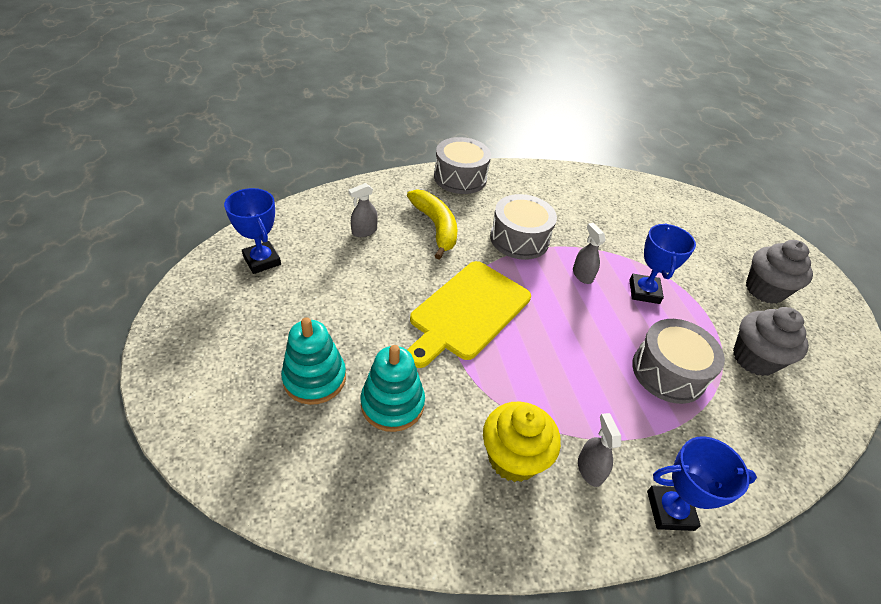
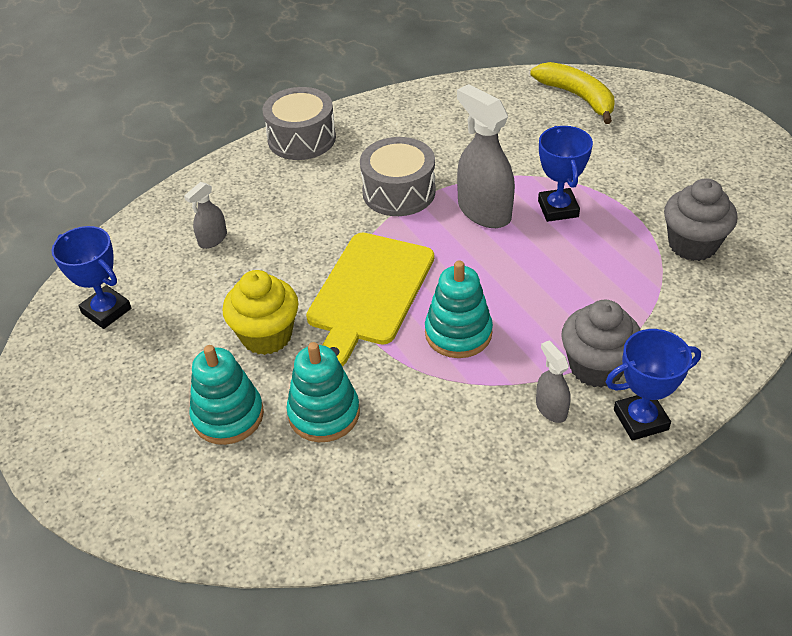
camera: 10 degrees left, 0 degrees up
yellow banana [407,189,458,259] -> yellow banana moved to [530,62,614,124]
yellow cupcake [483,402,561,482] -> yellow cupcake moved to [222,270,299,355]
grey spray bottle [573,223,606,284] -> grey spray bottle [457,84,515,228], size x1.95
grey drum [632,319,725,404] -> none
grey cupcake [746,240,813,304] -> grey cupcake moved to [561,300,641,388]
none -> turquoise stacking toy [425,260,493,358]

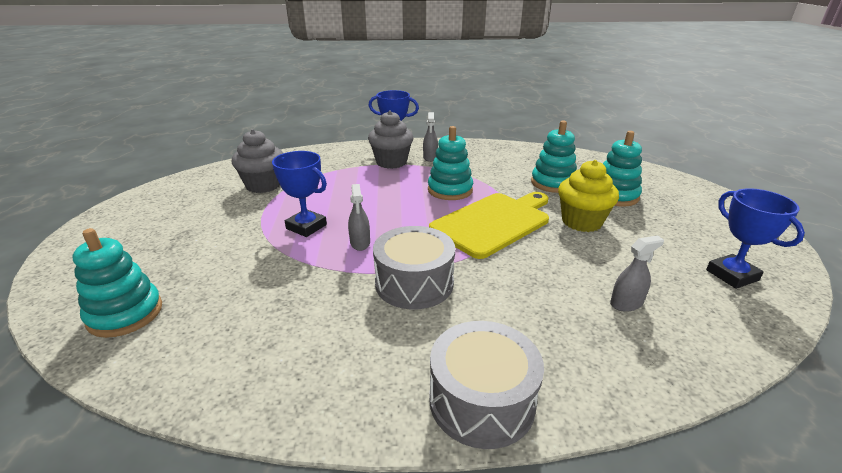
camera: 155 degrees left, 15 degrees down
grey spray bottle [457,84,515,228] -> grey spray bottle [348,184,370,251], size x0.51
yellow banana [530,62,614,124] -> turquoise stacking toy [72,228,162,338]
blue trophy [538,126,593,222] -> blue trophy turned 75 degrees counterclockwise [272,151,327,237]

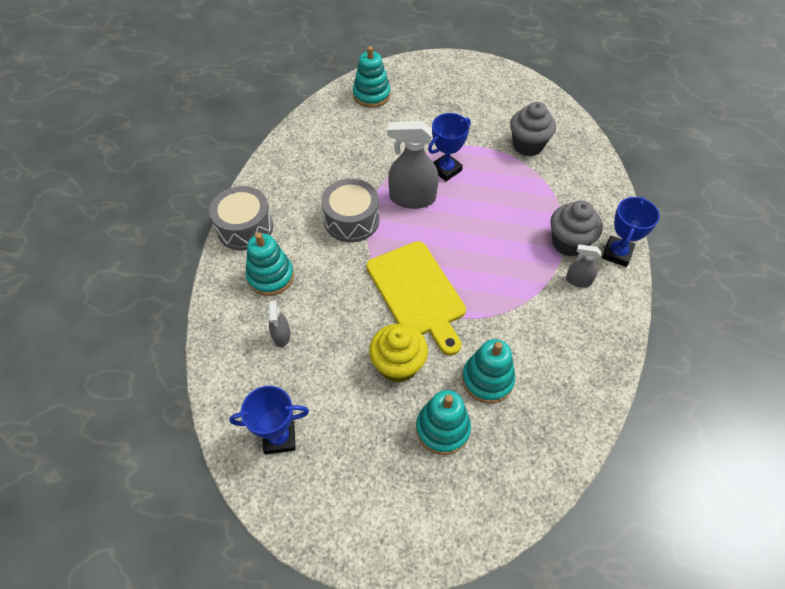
camera: 105 degrees right, 25 degrees up
grey spray bottle [348,184,370,251] -> grey spray bottle [387,121,439,209], size x1.95
turquoise stacking toy [428,126,473,200] -> turquoise stacking toy moved to [246,233,294,296]

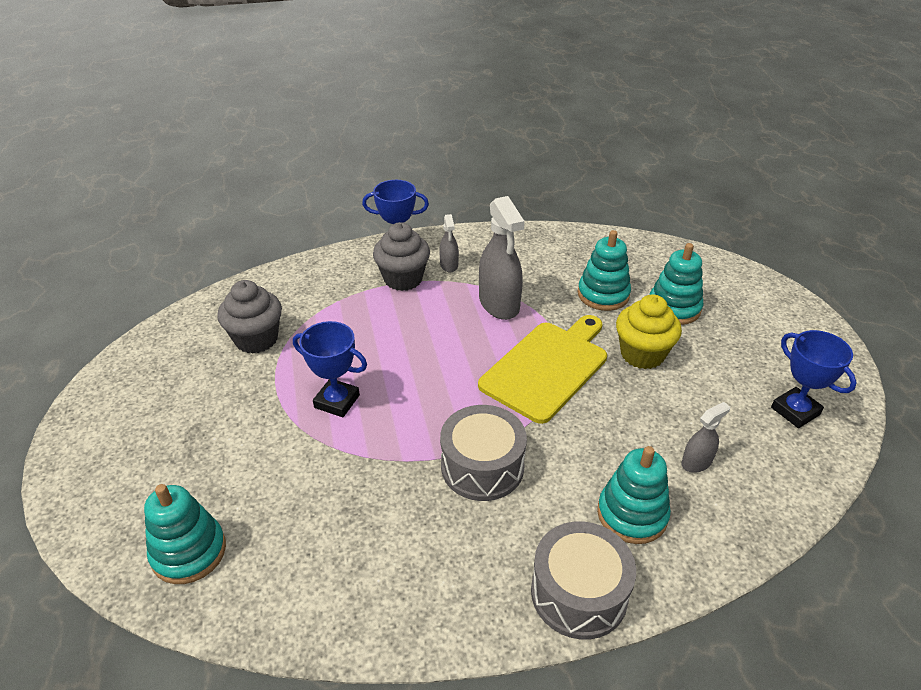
camera: 115 degrees left, 15 degrees down
grey spray bottle [387,121,439,209] -> grey spray bottle moved to [479,196,525,320]

